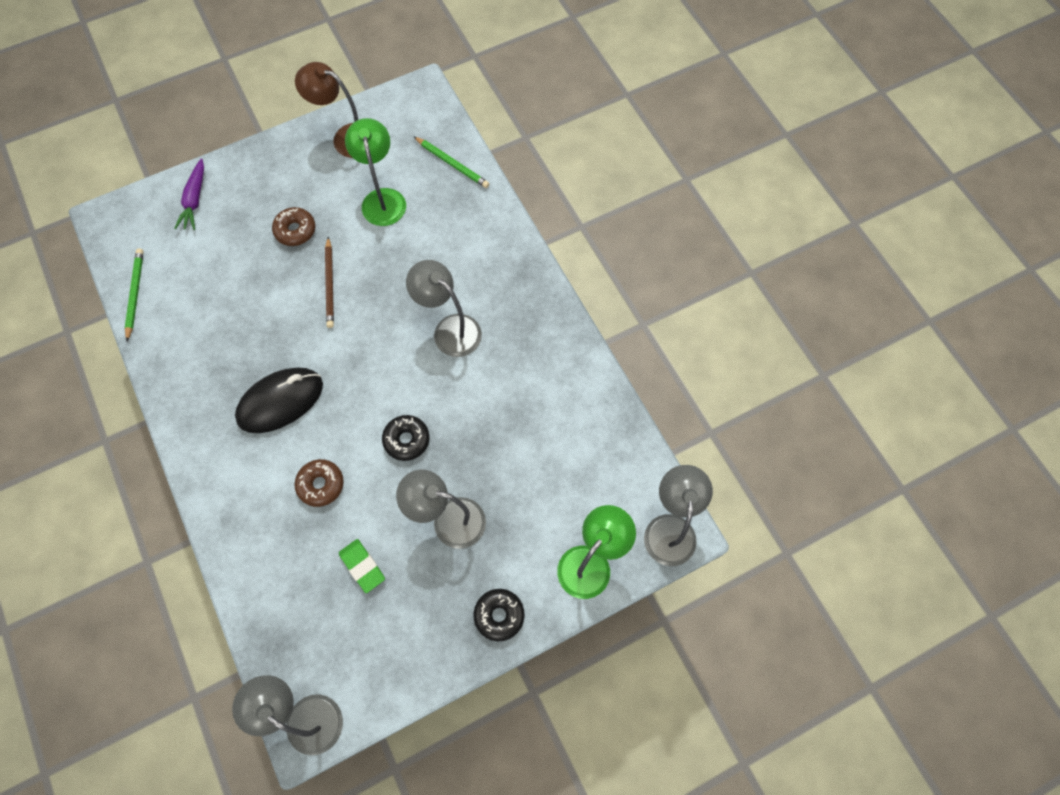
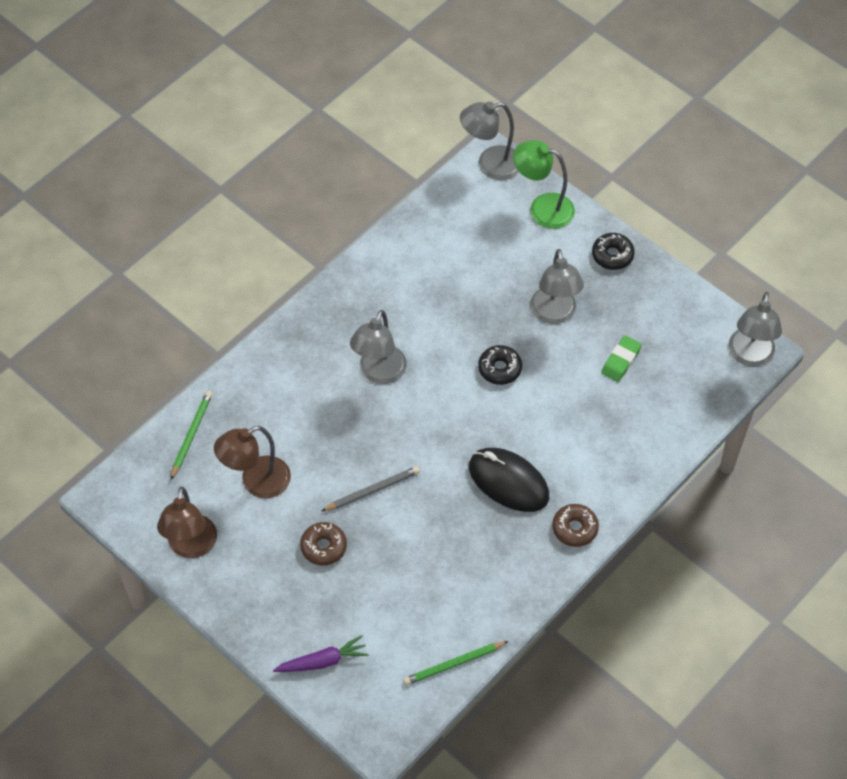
camera: 110 degrees left, 10 degrees down
brown donut [295,459,344,507] -> brown donut moved to [552,504,599,547]
brown pencil [325,237,334,328] -> grey pencil [322,466,420,511]
green lamp [345,118,406,226] -> brown lamp [214,426,291,498]

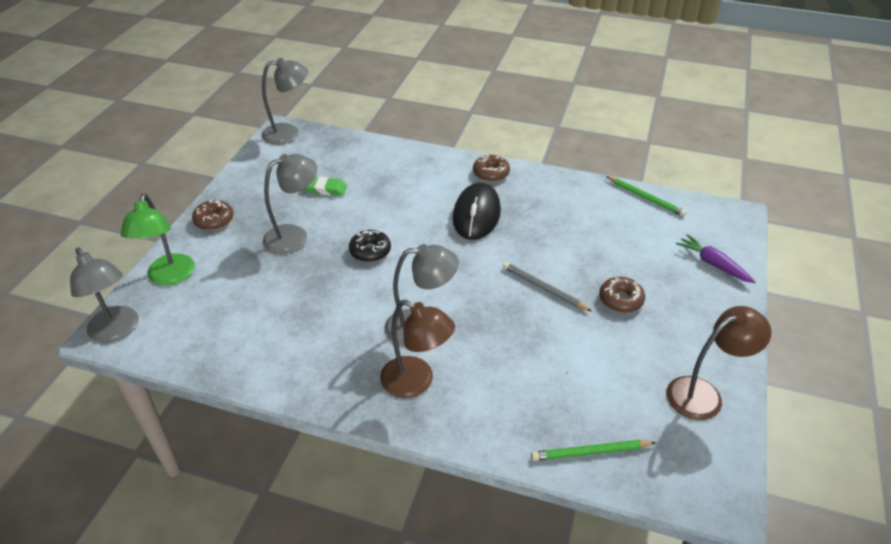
camera: 115 degrees left, 15 degrees down
brown lamp [214,426,291,498] -> brown lamp moved to [380,300,455,398]
black donut [592,233,635,270] -> brown donut [192,200,233,230]

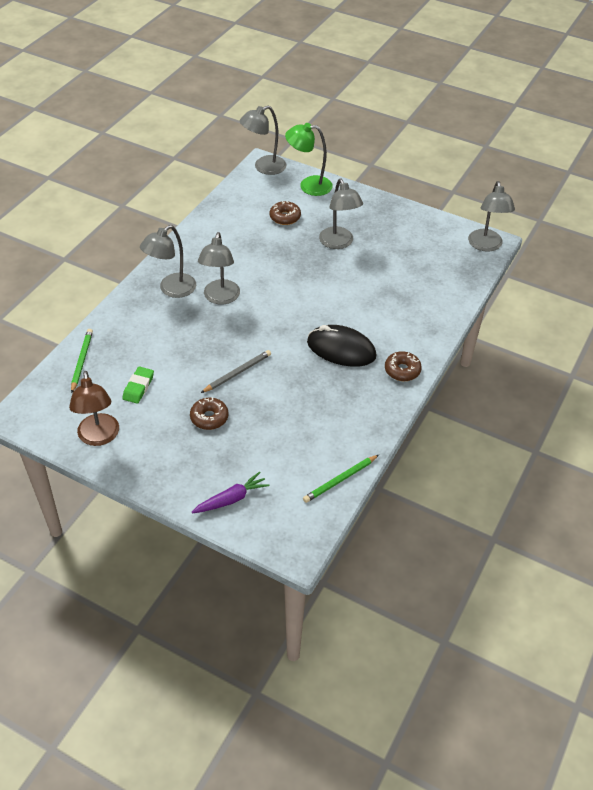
camera: 100 degrees right, 5 degrees up
brown donut [192,200,233,230] -> brown donut moved to [270,201,301,225]
green eraser [305,176,347,196] -> green eraser moved to [122,366,154,404]
black donut [349,230,391,262] -> none
brown lamp [380,300,455,398] -> grey lamp [140,225,196,298]

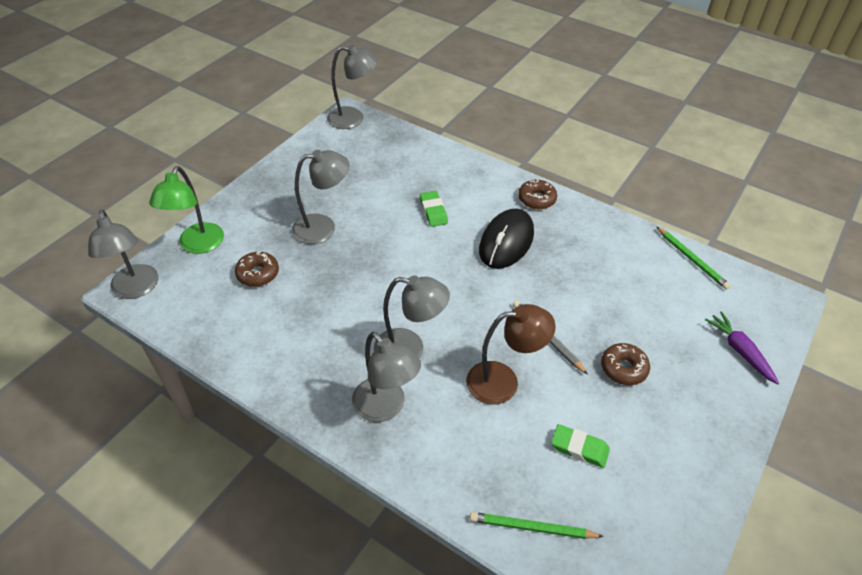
camera: 85 degrees left, 0 degrees up
brown lamp [69,371,119,446] -> brown lamp moved to [466,304,556,405]
none -> green eraser [420,191,448,227]

